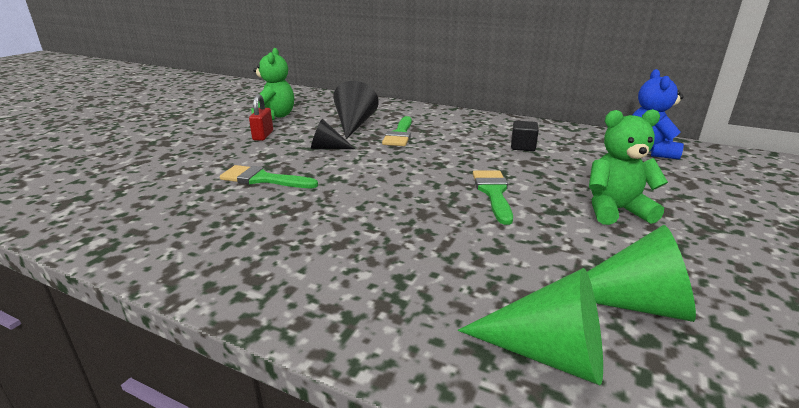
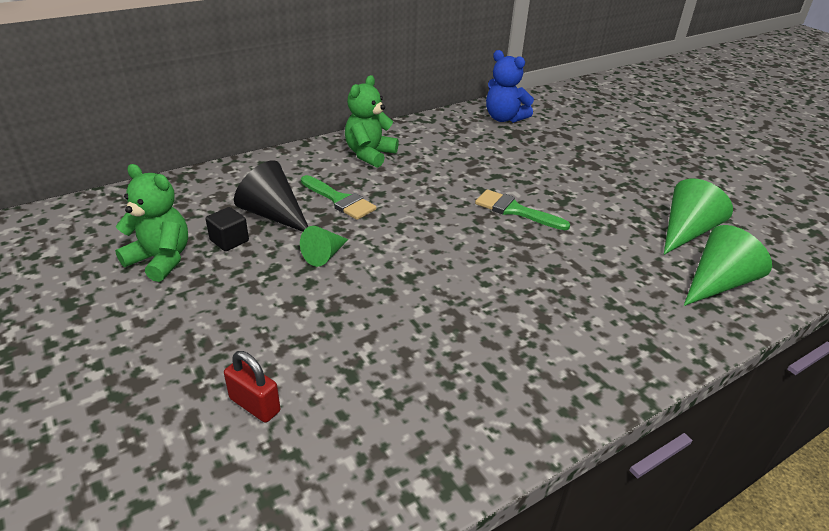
camera: 60 degrees left, 10 degrees up
green brush [220,165,318,188] -> none
red padlock [249,94,273,141] -> red padlock moved to [224,351,280,423]
black cone [311,119,355,149] -> green cone [300,226,349,267]
black cube [511,121,539,151] -> black cube moved to [206,207,249,251]
green teddy bear [589,109,668,225] -> green teddy bear moved to [345,75,399,168]

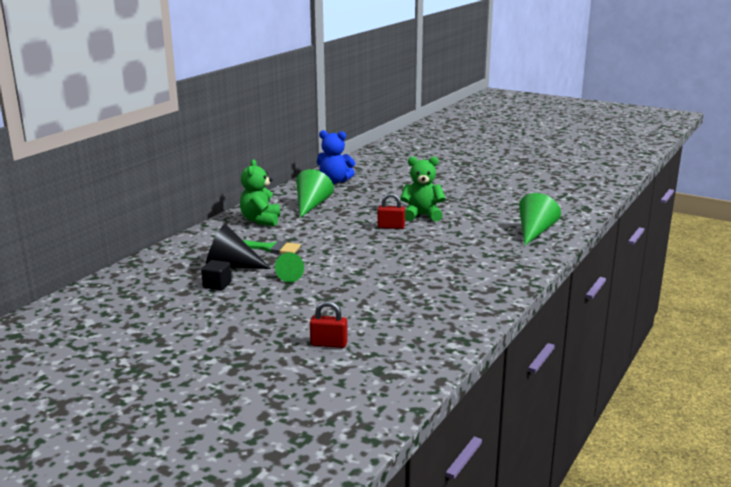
camera: 25 degrees left, 15 degrees down
green teddy bear [115,164,188,282] -> green teddy bear moved to [400,157,446,221]
green brush [475,190,570,230] -> red padlock [377,193,405,229]
green cone [664,179,733,255] -> green cone moved to [296,169,334,218]

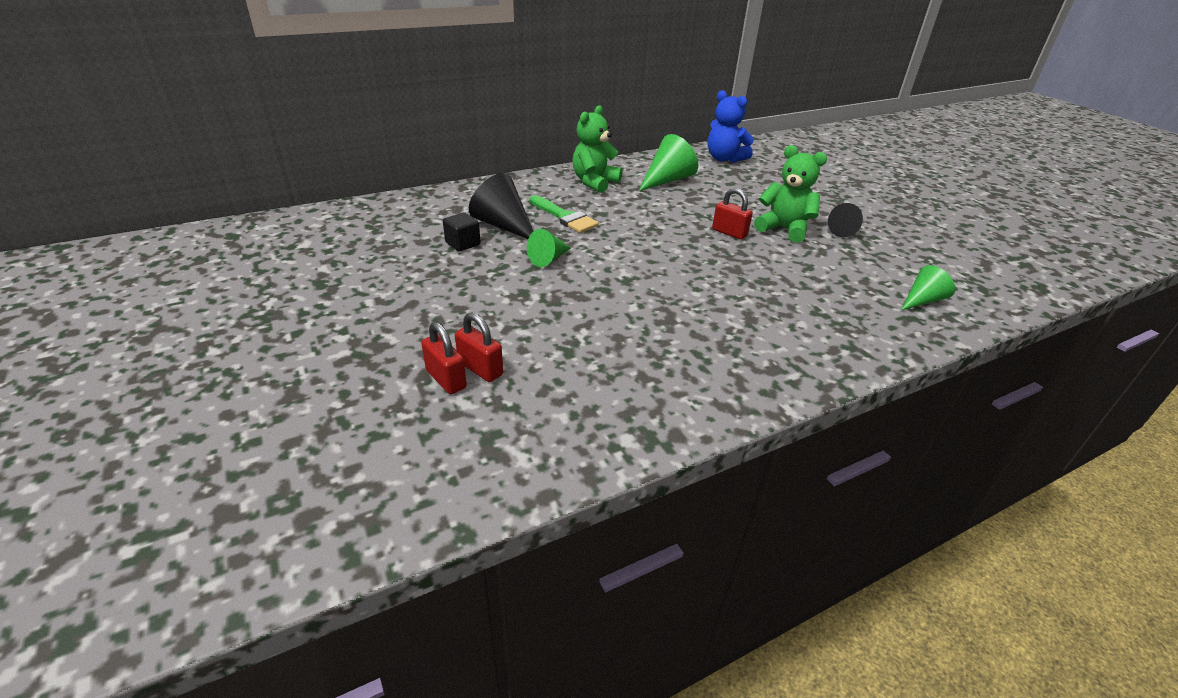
camera: 30 degrees right, 15 degrees up
green cone [519,193,561,246] -> green cone [901,265,955,310], size x0.62
none -> red padlock [421,322,467,394]
none -> black cone [828,203,863,238]

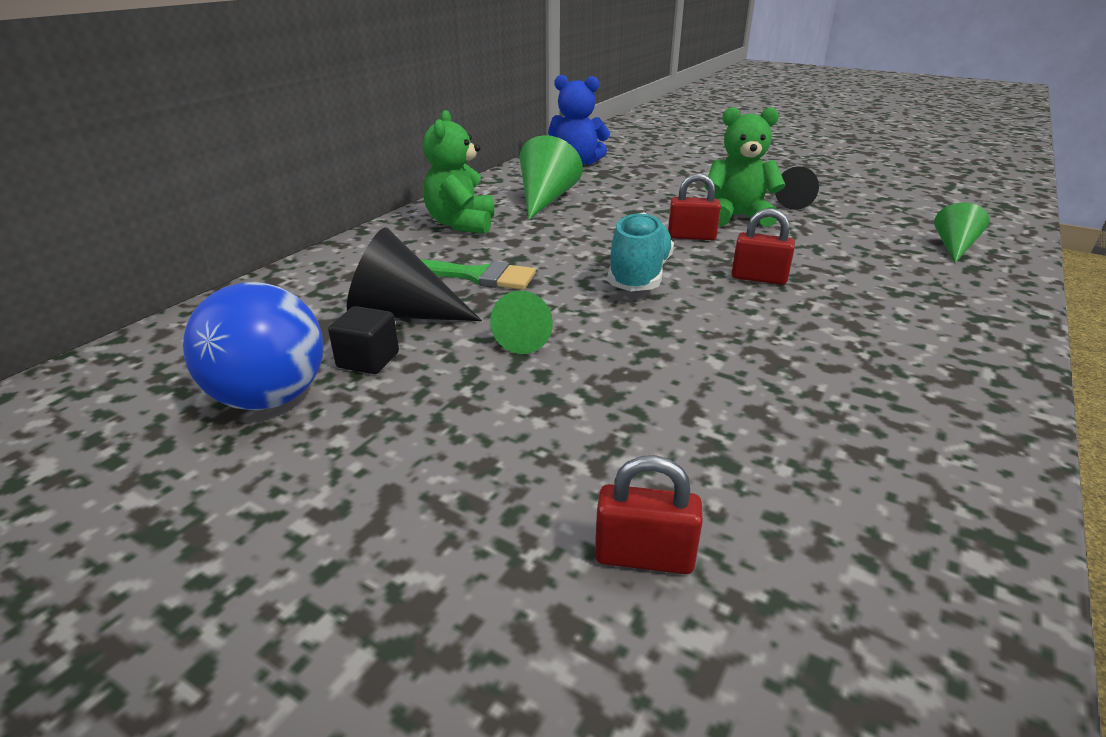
camera: 30 degrees left, 5 degrees down
red padlock [421,322,467,394] -> red padlock moved to [731,208,795,285]
none -> blue ball [183,282,323,411]
none -> turquoise shoe [608,212,674,291]

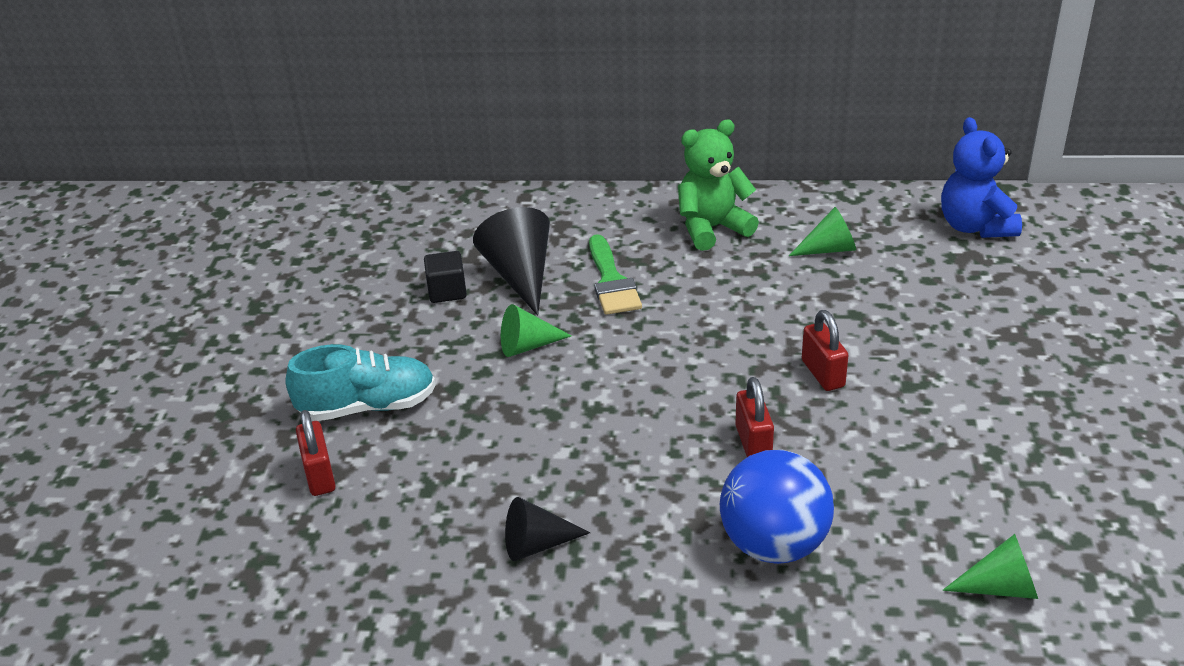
camera: 65 degrees right, 5 degrees up
blue ball [183,282,323,411] -> blue ball moved to [720,450,834,564]
green cone [520,135,583,219] -> green cone [789,207,856,256], size x0.62
turquoise shoe [608,212,674,291] -> turquoise shoe moved to [286,344,436,421]
green teddy bear [705,107,786,227] -> none
black cone [775,166,819,210] -> black cone moved to [505,497,591,561]

